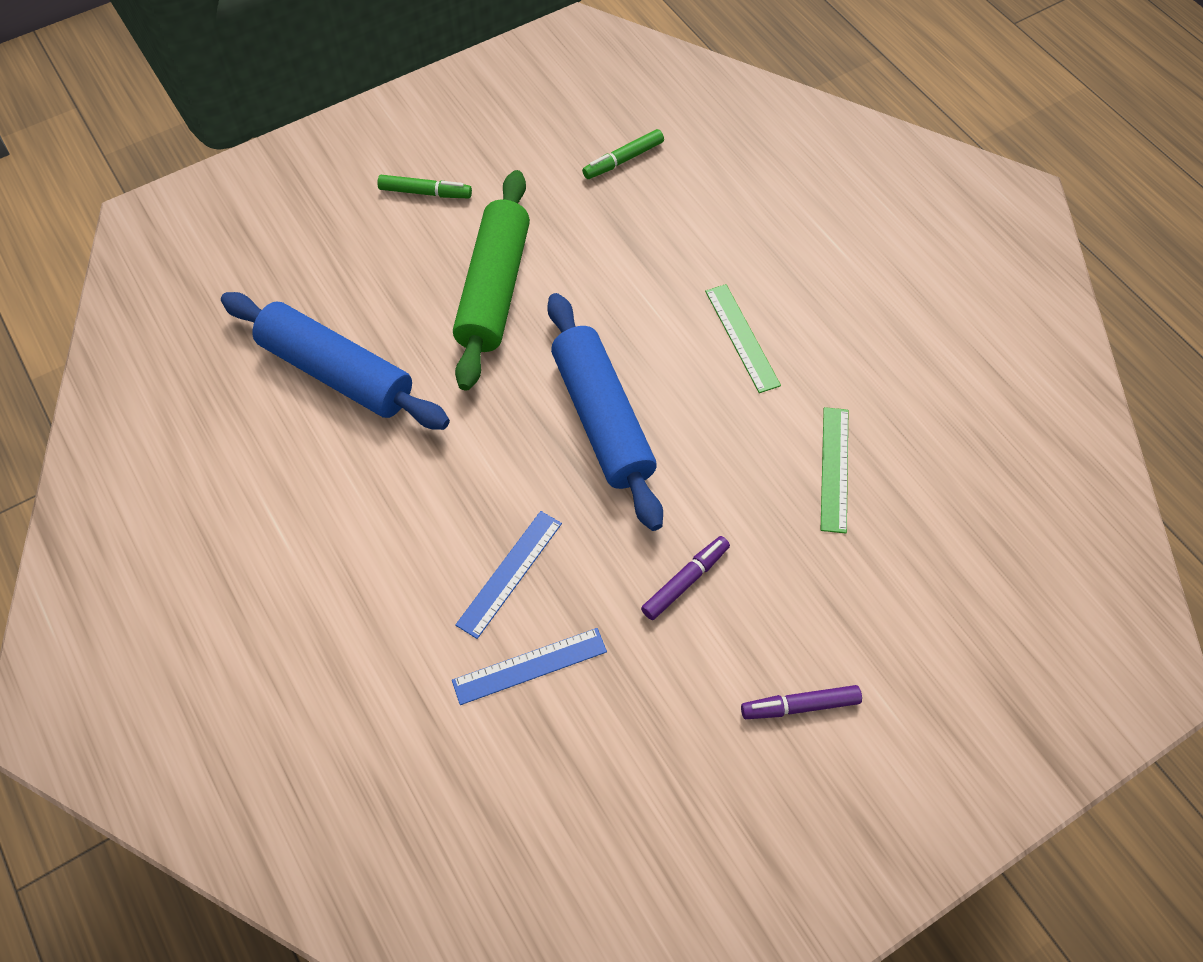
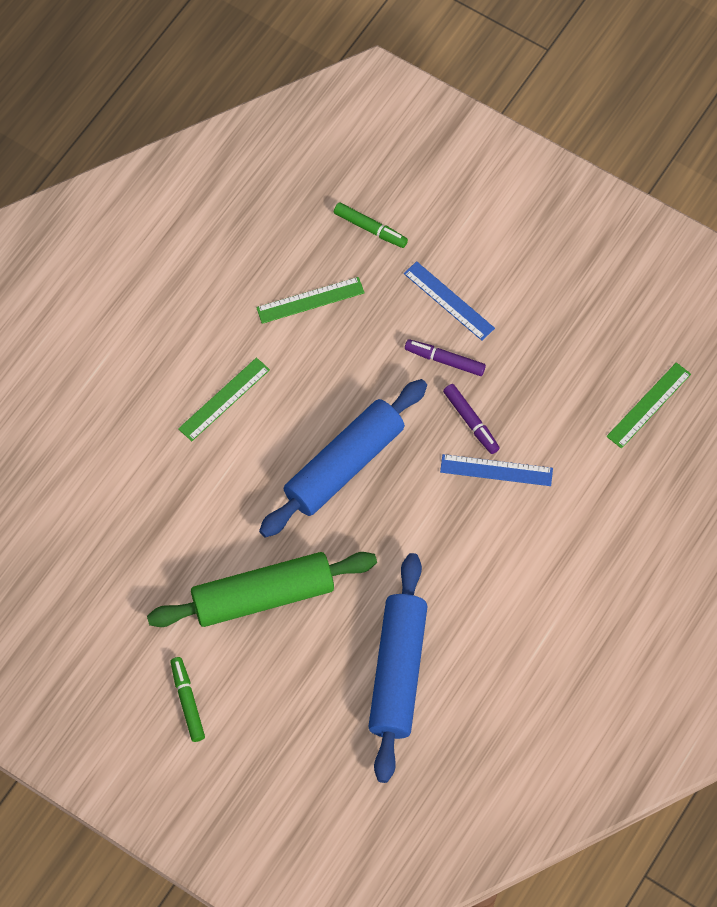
camera: 115 degrees left, 5 degrees up
blue ruler [452,628,607,705] -> blue ruler moved to [404,261,495,341]
green marker [582,129,664,179] -> green marker moved to [334,203,408,248]
purple marker [741,685,862,719] -> purple marker moved to [443,384,500,454]
none -> green ruler [606,362,691,449]

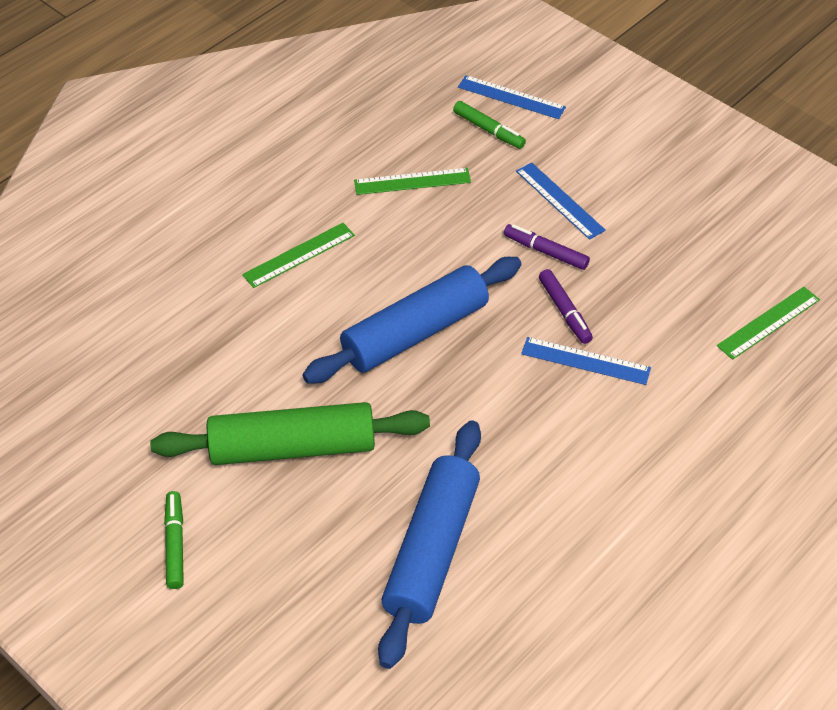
camera: 10 degrees right, 15 degrees down
none -> blue ruler [458,75,566,119]

